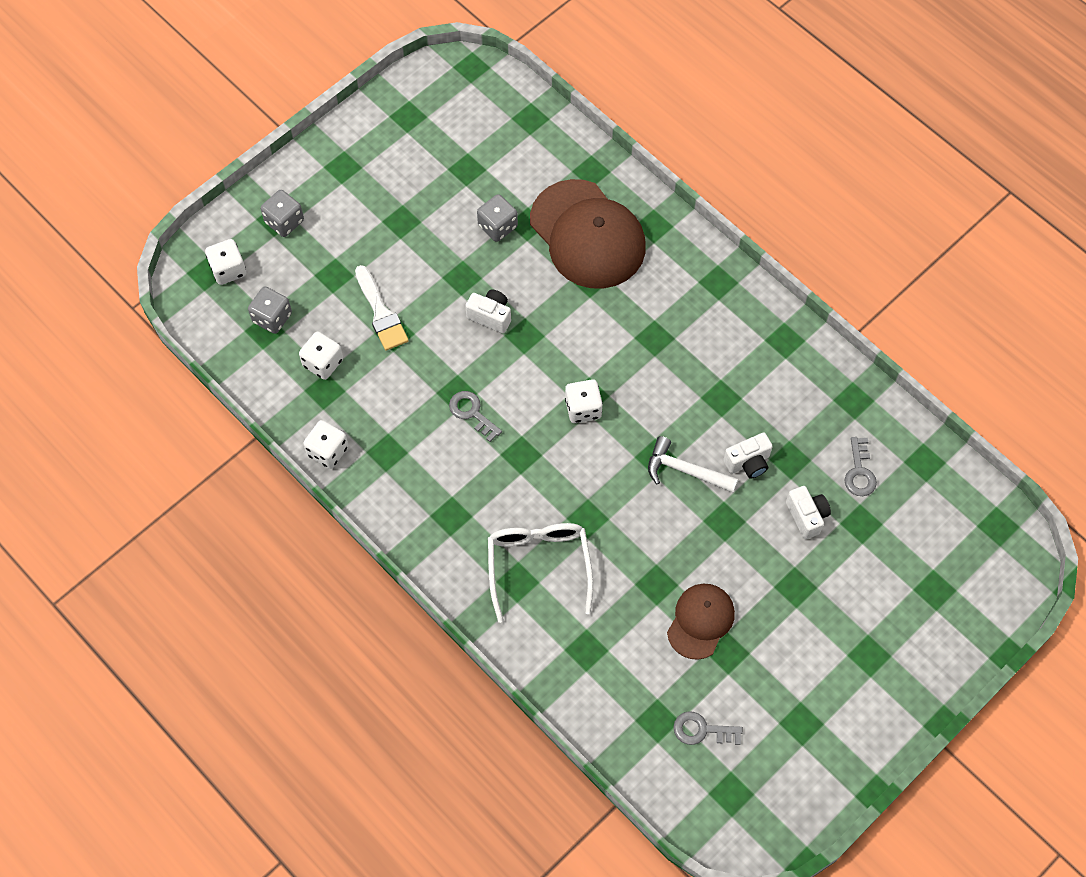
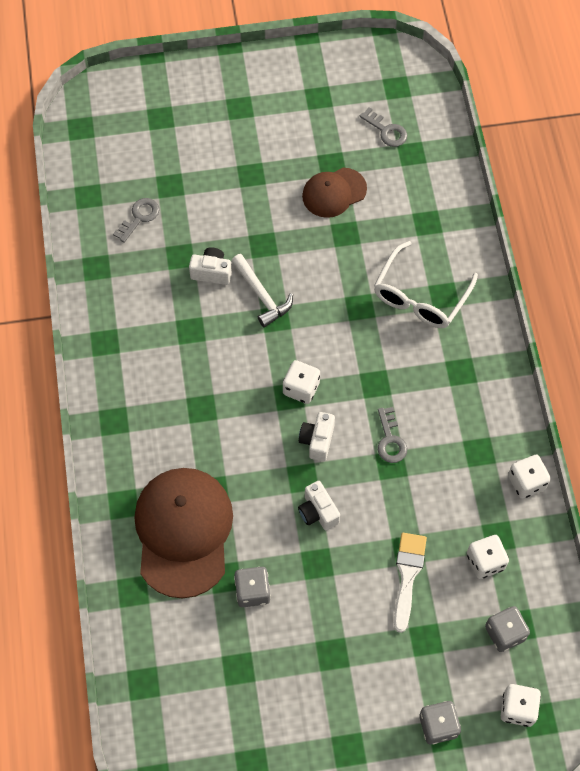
camera: 145 degrees left, 0 degrees up
white camera [786,486,831,539] -> white camera moved to [299,412,335,461]

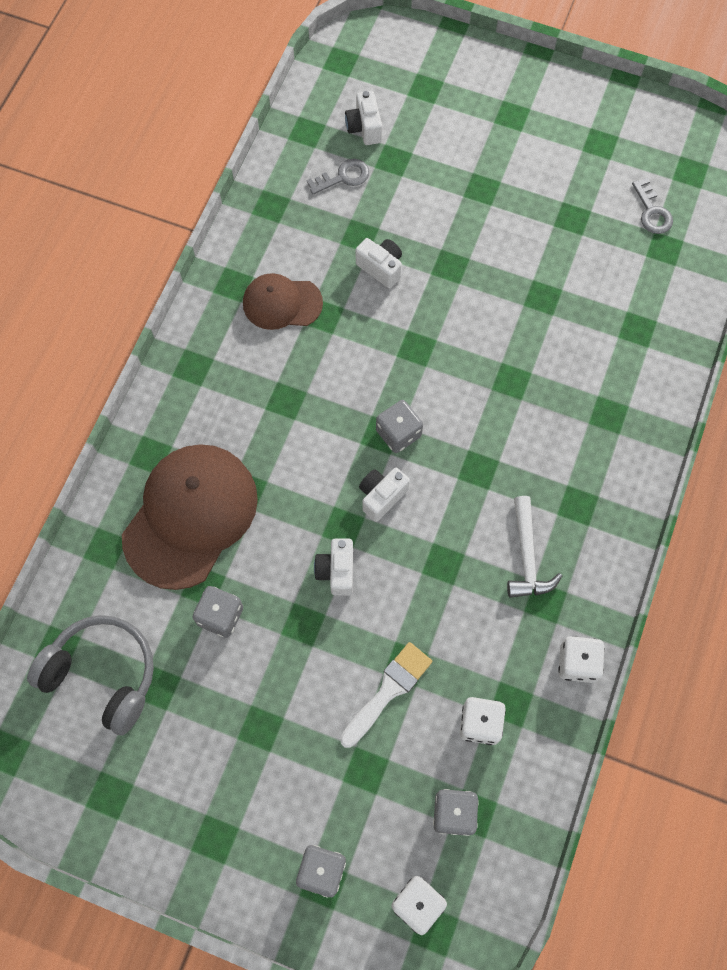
camera: 30 degrees right, 5 degrees up
white hammer [231,254,293,327] -> white hammer moved to [507,496,562,598]
white dice [283,360,320,404] -> grey dice [376,400,423,453]
brown cap [302,168,367,218] -> brown cap moved to [243,273,323,330]
white glasses [374,241,478,328] -> none
grey key [378,407,407,463] -> none
none -> grey headphones [27,615,154,735]
none -> white camera [345,91,382,145]

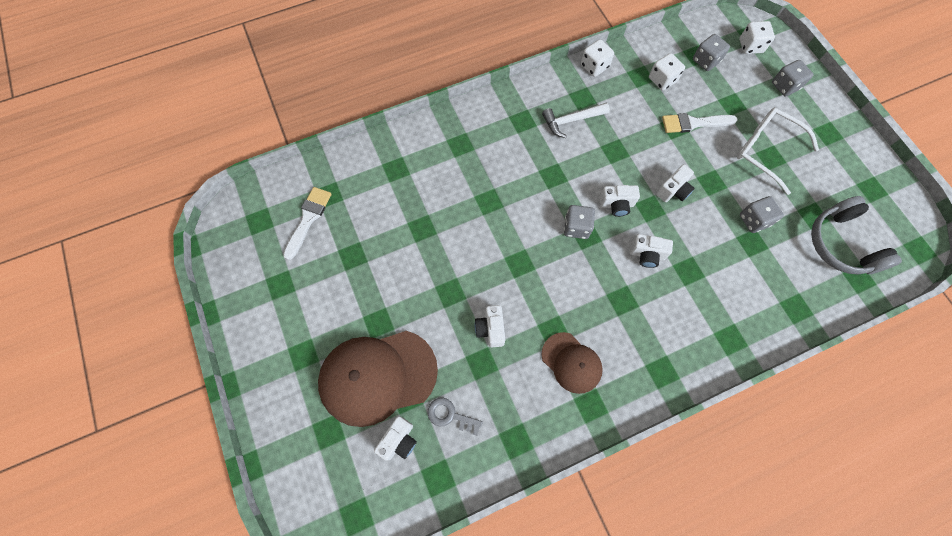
camera: 135 degrees left, 0 degrees up
brown cap [122,444,258,590] -> brown cap moved to [318,331,438,427]
white hammer [507,496,562,598] -> white hammer turned 150 degrees counterclockwise [542,102,610,138]
grey key [632,178,673,234] -> white brush [283,187,332,260]
none -> white camera [630,234,673,268]
none -> white glasses [737,107,819,195]

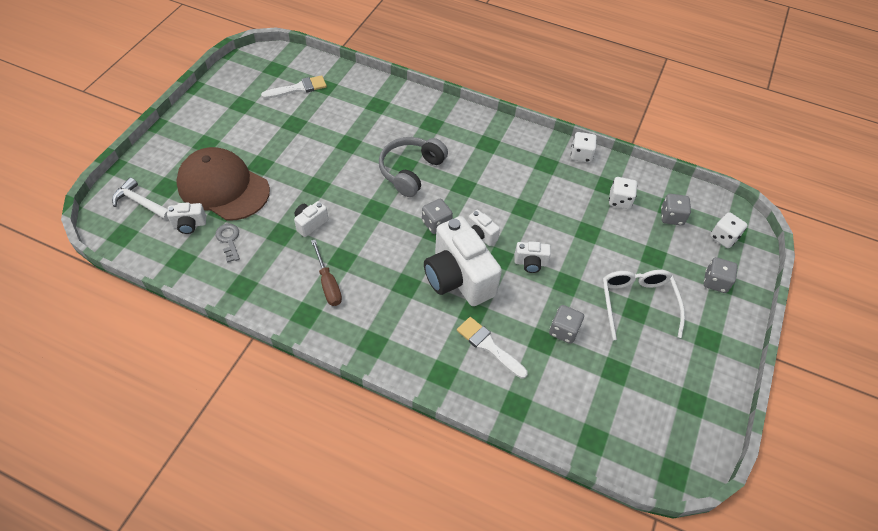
camera: 45 degrees right, 15 degrees down
white hammer [542,102,610,138] -> white hammer moved to [112,177,168,220]
brown cap [542,332,603,394] -> brown screwdriver [311,239,342,306]
white camera [630,234,673,268] -> white camera [424,216,502,306], size x2.22
white brush [662,113,738,133] -> white brush moved to [457,317,528,379]
grey headphones [811,196,902,274] -> grey headphones moved to [379,137,448,197]

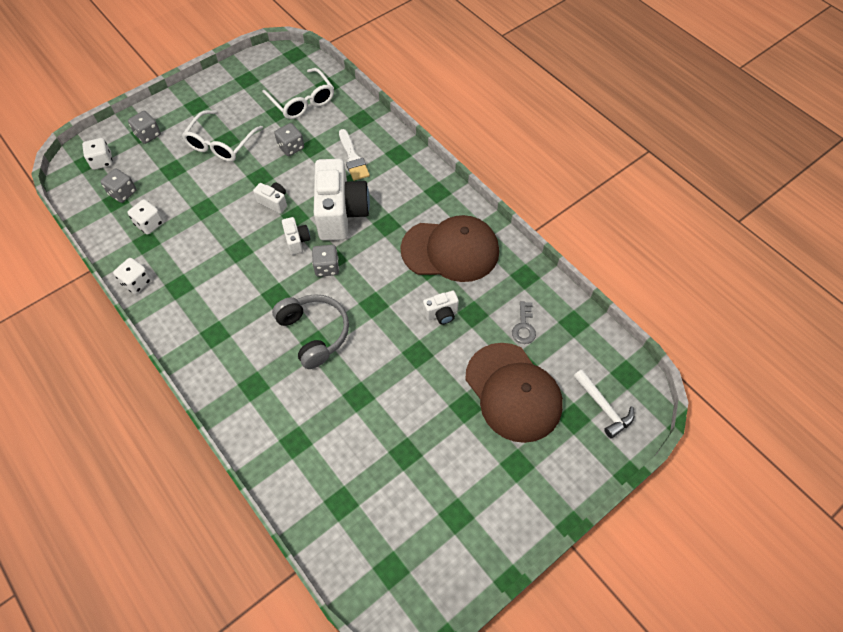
camera: 150 degrees left, 5 degrees up
white camera [167,202,206,234] -> none
white brush [261,75,327,99] -> none
brown screwdriver [311,239,342,306] -> brown cap [401,215,499,282]
grey headphones [379,137,448,197] -> grey headphones turned 90 degrees counterclockwise [272,294,349,369]
none -> white glasses [262,68,334,119]

